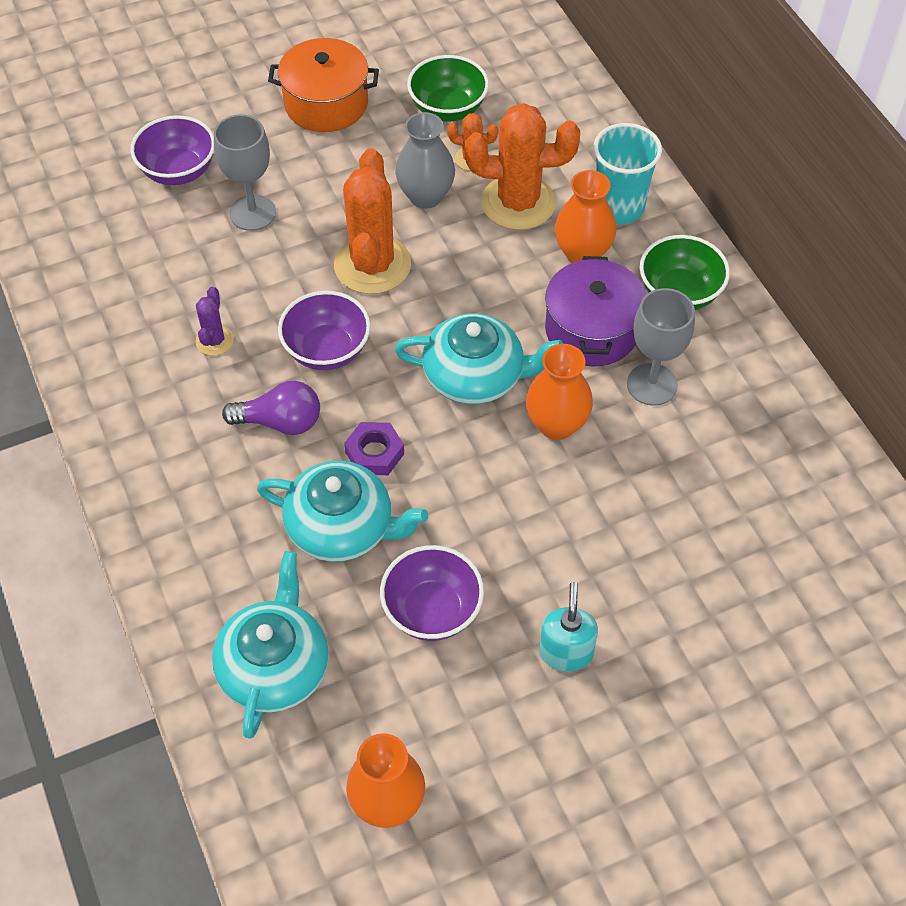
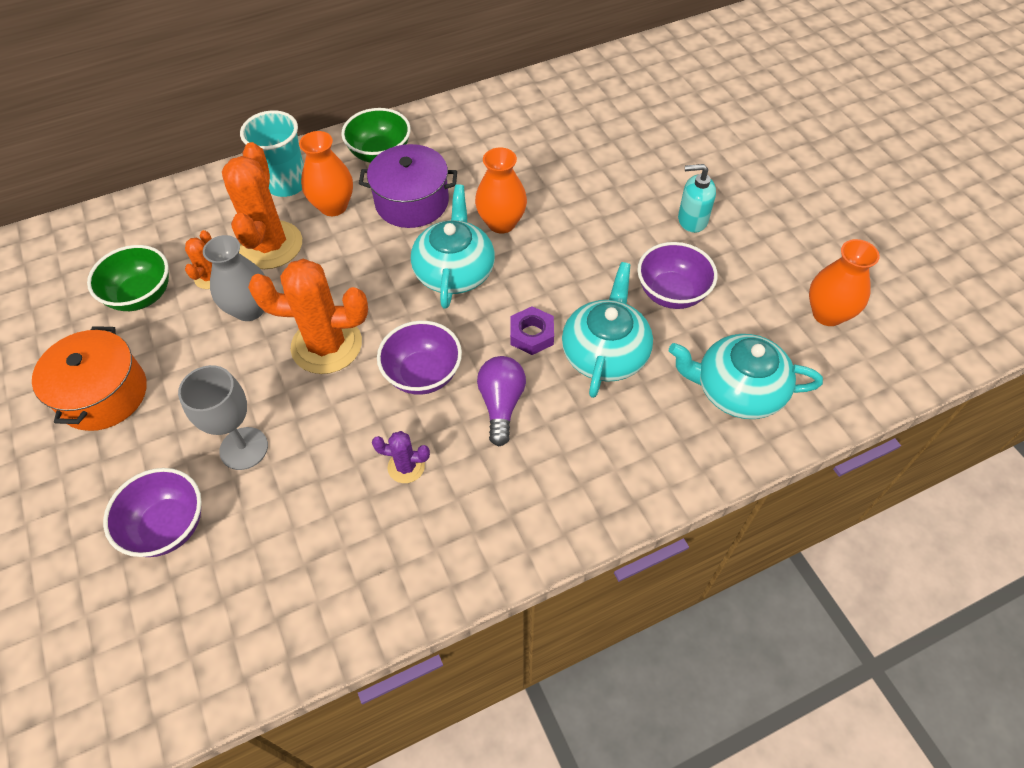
camera: 90 degrees left, 0 degrees up
grey goblet [627,288,695,406] -> none

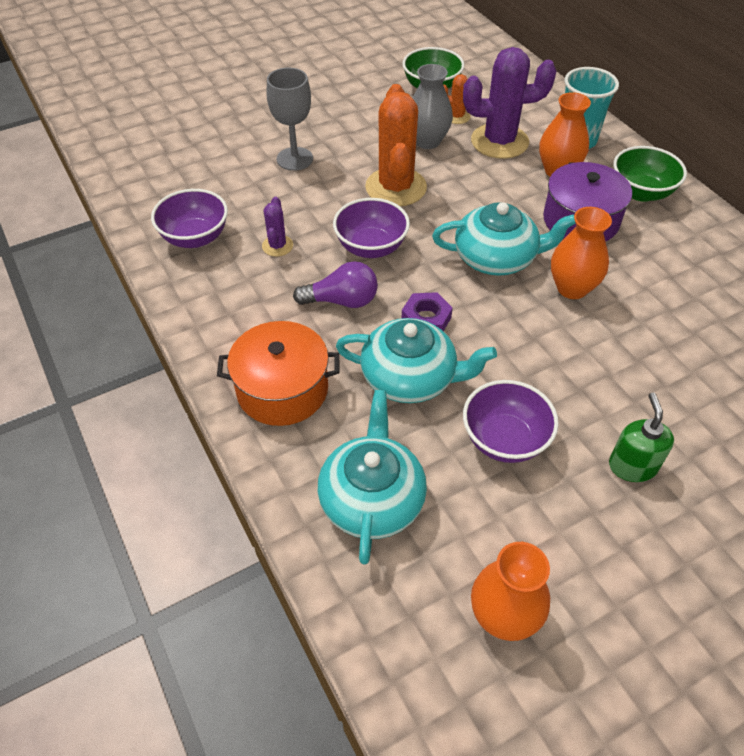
camera: 85 degrees right, 5 degrees down
orange pot [32,326,147,431] -> orange pot moved to [217,321,339,426]
purple bowl [103,468,202,557] -> purple bowl moved to [151,189,228,248]
orange cactus [222,142,302,269] -> purple cactus [463,47,556,159]
turquoise soap dispenser [678,164,716,233] -> green soap dispenser [609,393,674,482]

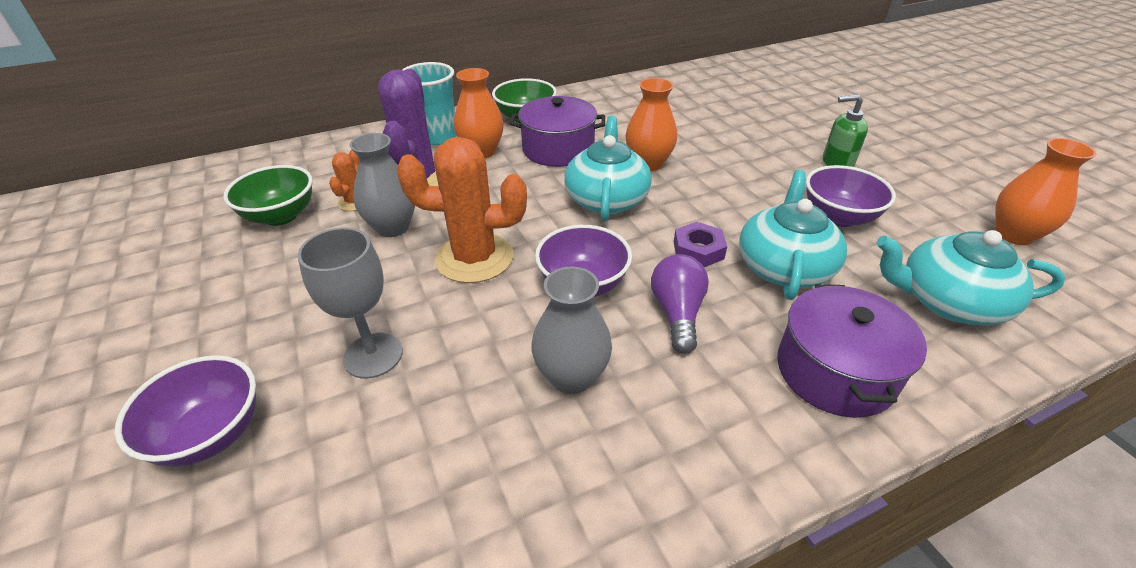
camera: 85 degrees left, 10 degrees down
purple bowl [151,189,228,248] -> purple bowl moved to [114,355,256,467]
orange pot [217,321,339,426] -> purple pot [777,284,927,418]
purple cactus [262,197,293,257] -> grey vase [531,267,612,394]

